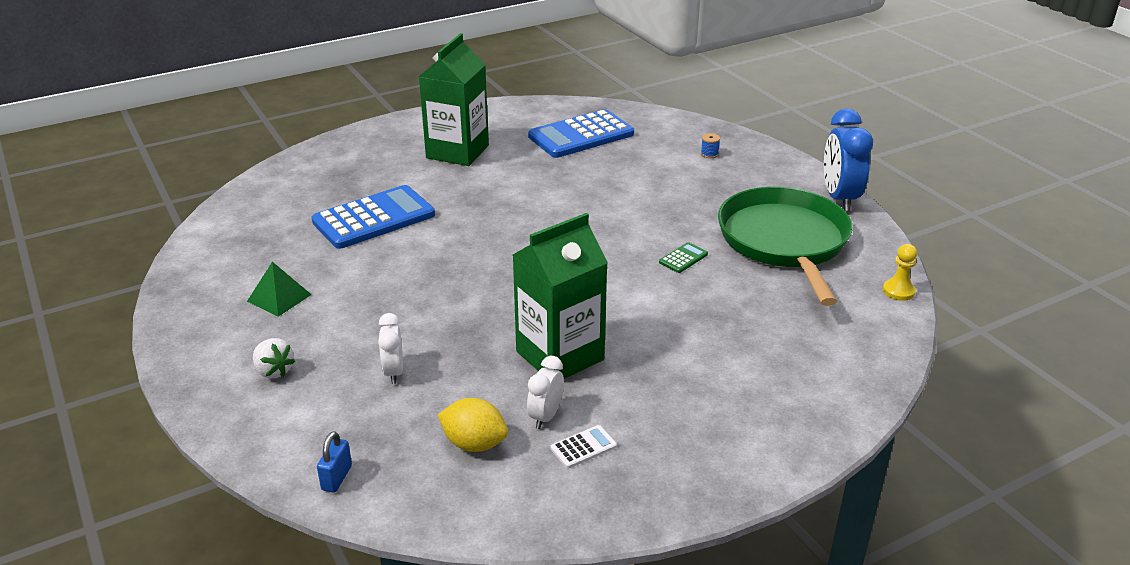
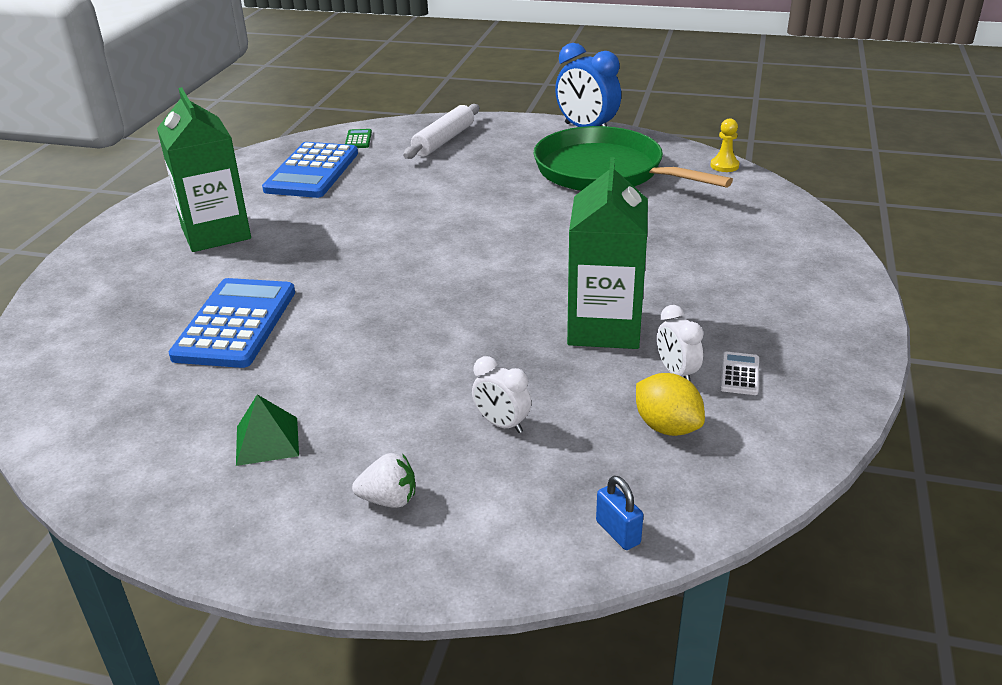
camera: 45 degrees left, 0 degrees up
yellow lemon [438,398,508,452] -> yellow lemon turned 75 degrees clockwise [636,373,705,436]
green calculator [659,242,708,273] -> green calculator moved to [345,129,372,148]
blue spool [701,133,720,158] -> white rolling pin [403,104,479,159]

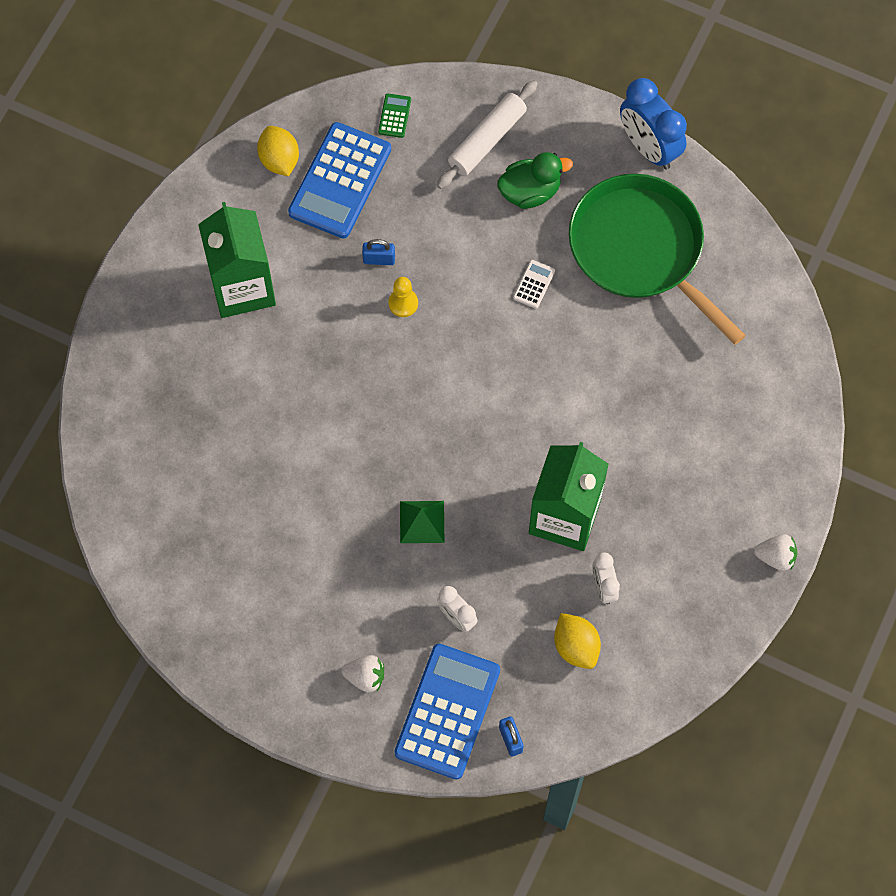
camera: 10 degrees right, 35 degrees up
blue calculator [169,278,295,368] -> blue calculator moved to [394,644,500,780]
green pyramid [236,394,299,466] -> green pyramid moved to [400,501,444,543]
yellow pawn [711,118,739,172] -> yellow pawn moved to [388,277,418,317]
white calculator [720,352,759,395] -> white calculator moved to [513,260,555,309]
none -> yellow lemon [257,126,299,176]
none -> blue padlock [362,239,395,265]
none -> green duck [497,152,573,209]
none -> white strawberry [754,534,797,571]

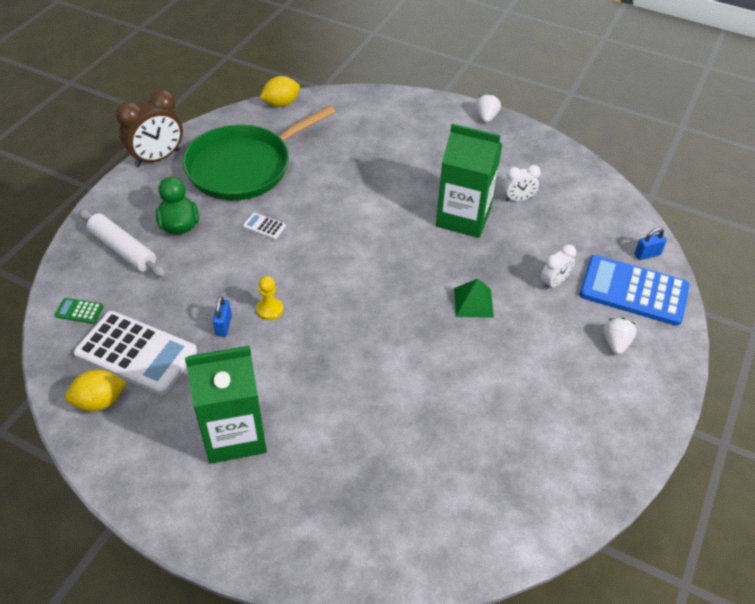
camera: 90 degrees left, 20 degrees down
blue calculator [288,122,391,238] -> white calculator [74,311,197,395]
yellow lemon [554,613,601,669] -> yellow lemon moved to [260,76,300,107]
blue clock [620,78,687,170] -> brown clock [116,90,183,167]

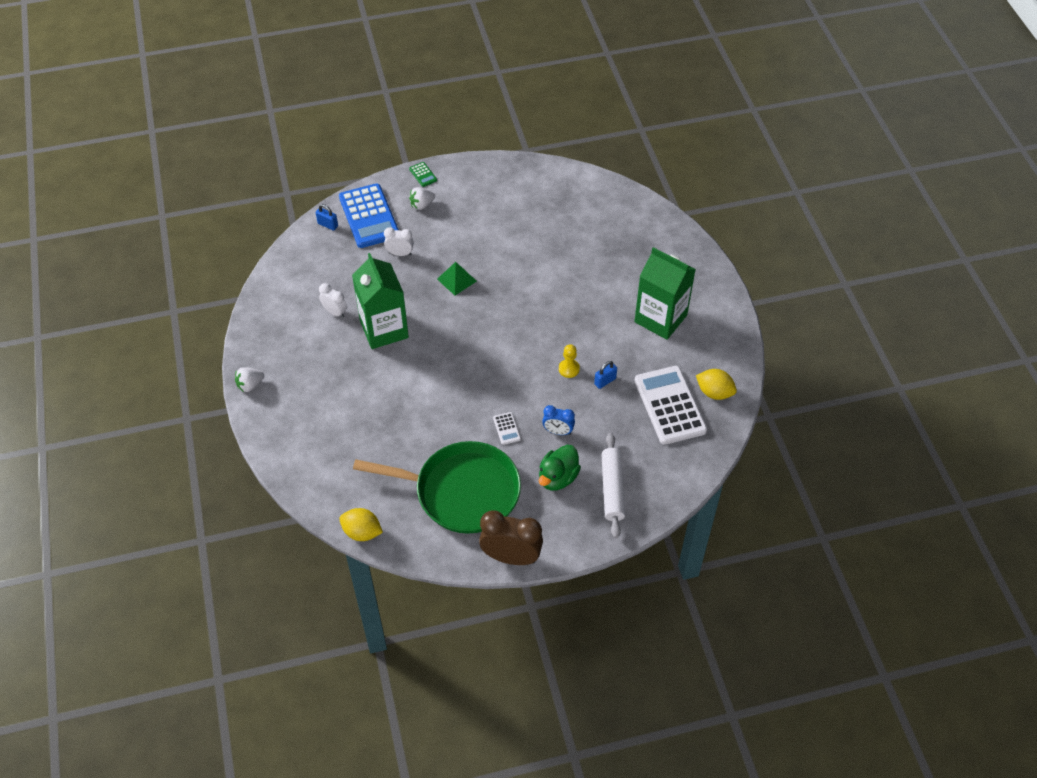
camera: 130 degrees left, 5 degrees up
green calculator [55,298,104,324] -> green calculator moved to [409,162,437,187]
none -> blue clock [542,405,575,435]

